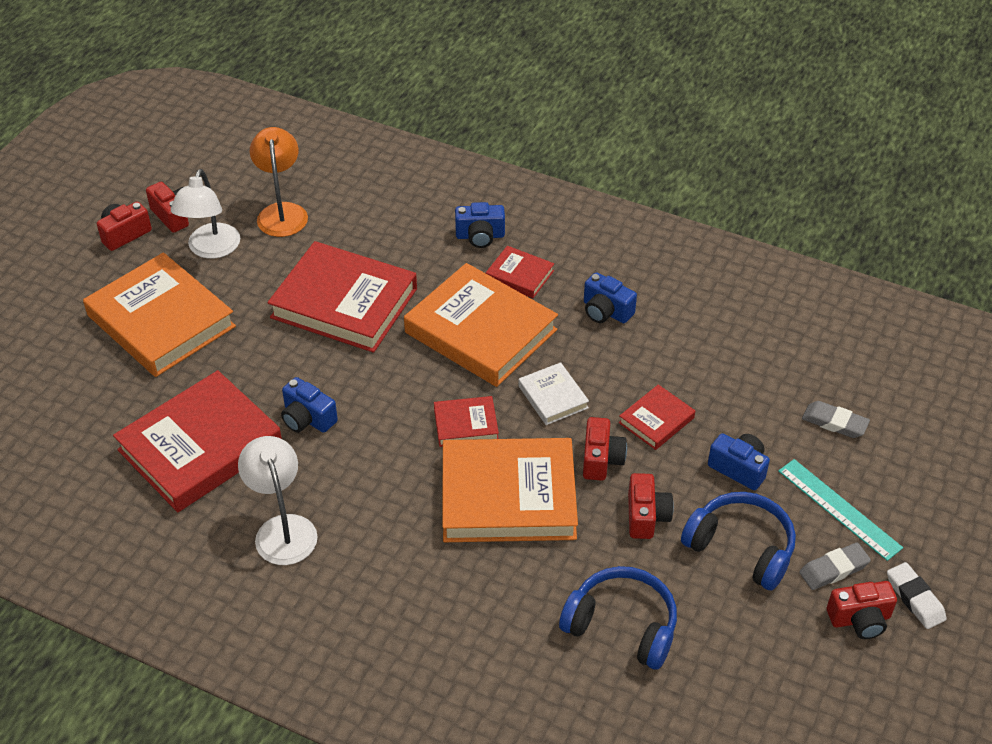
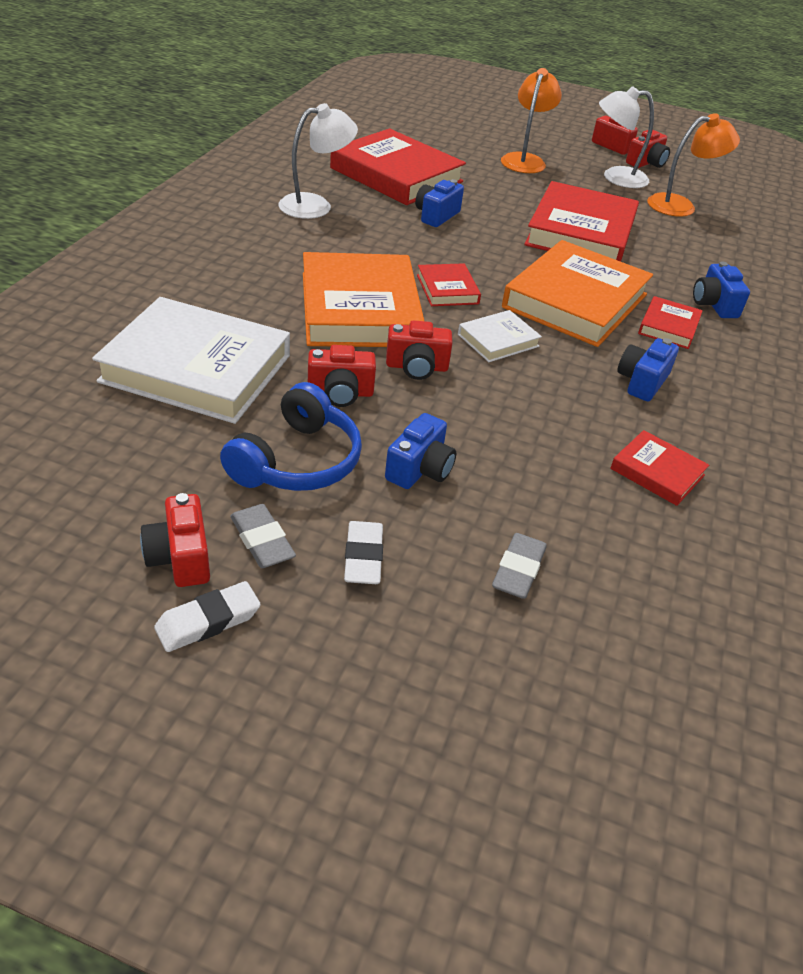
camera: 80 degrees right, 5 degrees down
orange book [83,252,236,377] -> orange lamp [501,68,562,173]
blue headphones [559,566,677,670] -> white book [92,297,290,424]
red book [619,384,695,450] -> red book moved to [610,430,709,506]
turquoise ruler [779,459,903,561] -> white eraser [344,521,383,584]

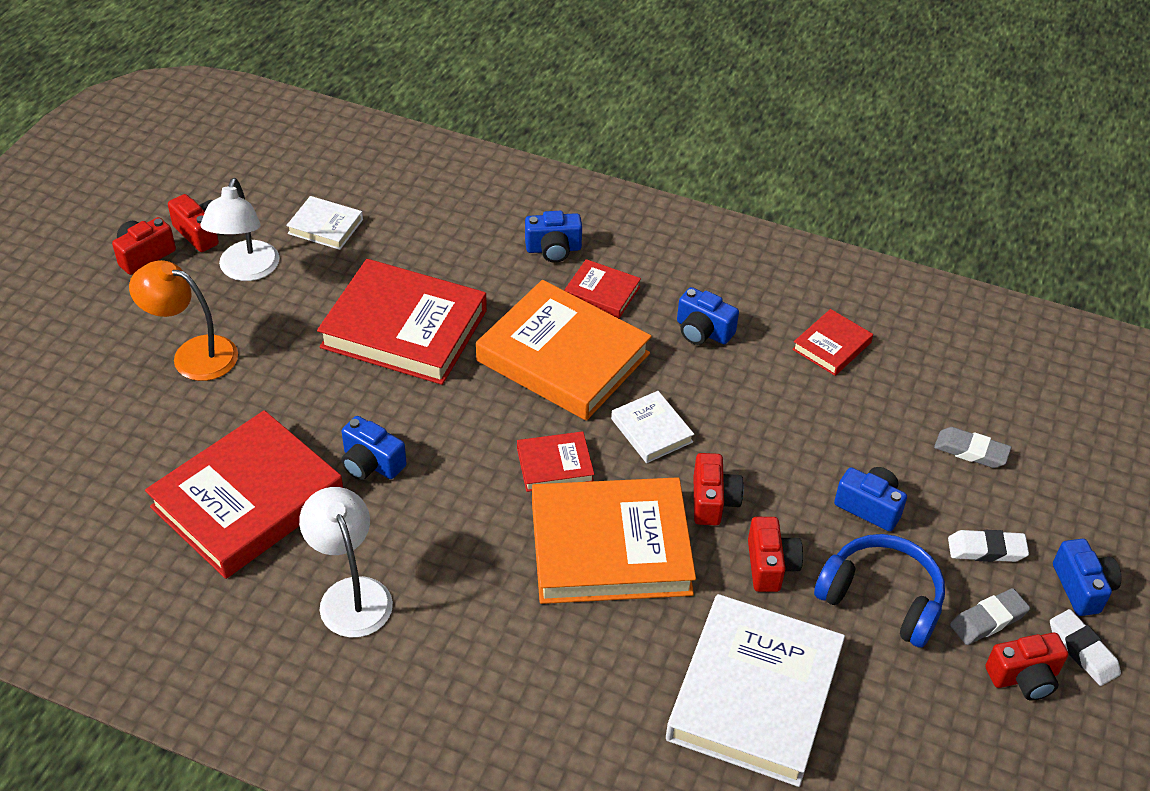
camera: 85 degrees left, 5 degrees up
orange lamp [647,113,740,217] -> white book [286,196,363,250]
none -> blue camera [1053,539,1121,616]

